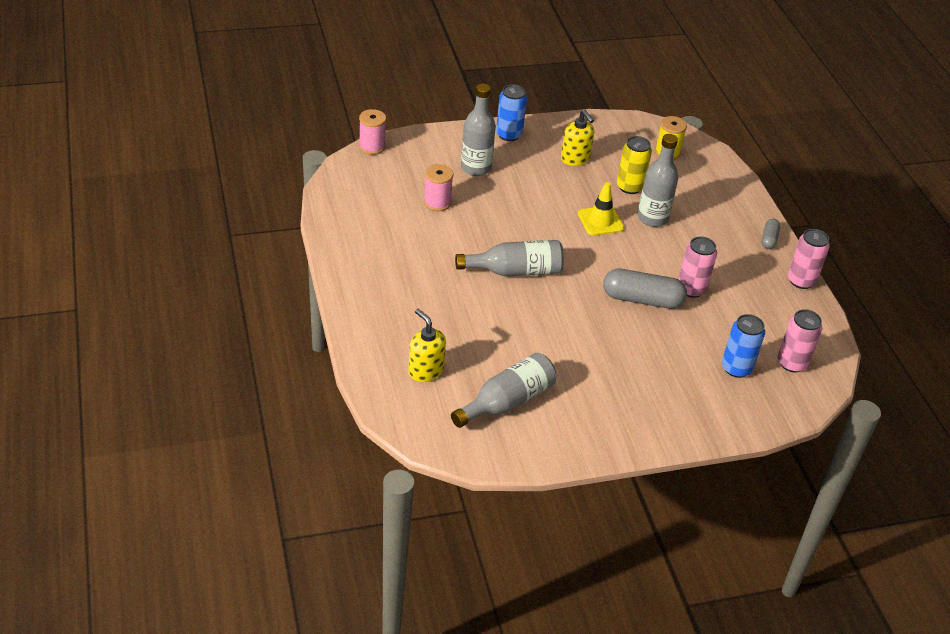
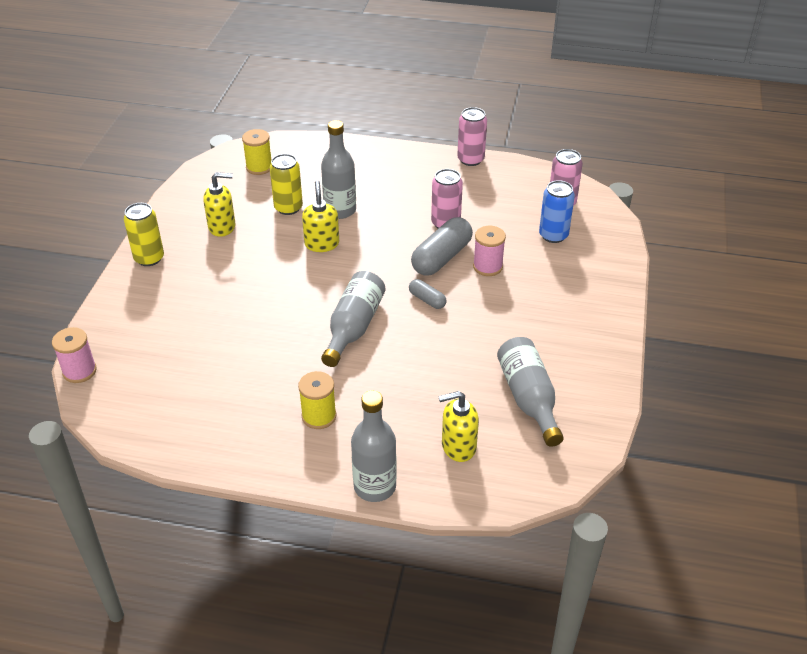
camera: 60 degrees left, 0 degrees up
pink spool [424,164,454,211] -> pink spool moved to [473,226,506,276]
grey bottle [461,83,496,176] -> grey bottle moved to [351,391,397,502]
blue can [496,85,527,141] -> yellow can [124,203,164,266]
yellow traffic cone [578,182,624,236] -> yellow soap dispenser [302,181,339,252]
grey capsule [762,219,780,249] -> grey capsule moved to [409,279,447,309]
none -> yellow spool [298,371,337,429]

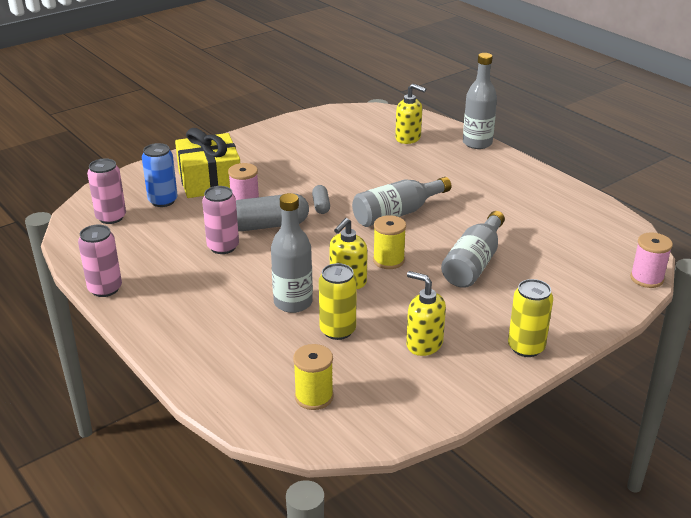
camera: 140 degrees left, 10 degrees down
yellow spool [298,371,337,429] -> yellow spool moved to [373,215,406,269]
grey bottle [497,337,564,447] -> grey bottle moved to [441,211,505,288]
none -> yellow gift [175,128,240,198]

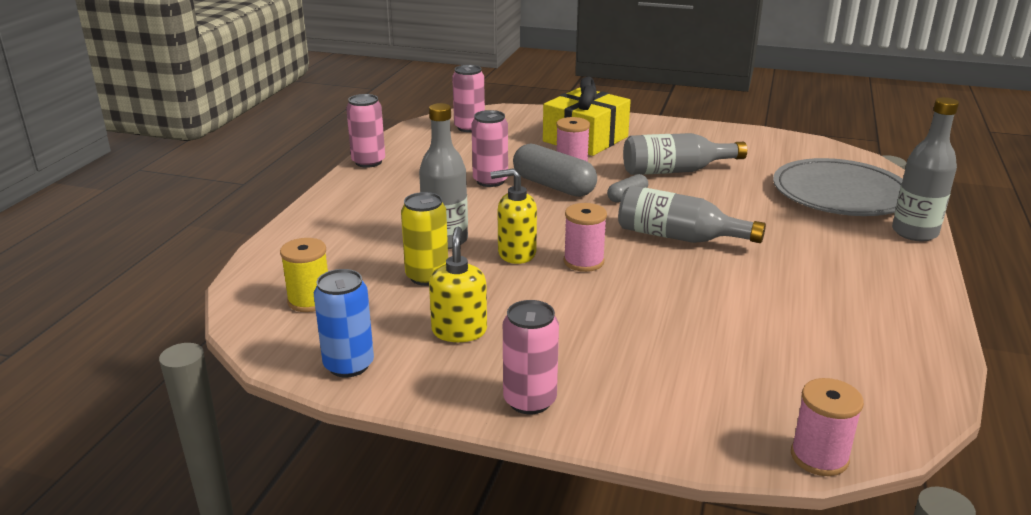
camera: 55 degrees right, 5 degrees down
blue can [142,143,178,207] -> blue can moved to [314,269,374,377]
yellow spool [373,215,406,269] -> pink spool [564,203,607,272]
yellow soap dispenser [395,84,426,144] -> grey plate [773,158,903,216]
grey bottle [441,211,505,288] -> grey bottle moved to [623,133,747,175]
yellow can [508,279,553,357] -> pink can [503,300,559,414]

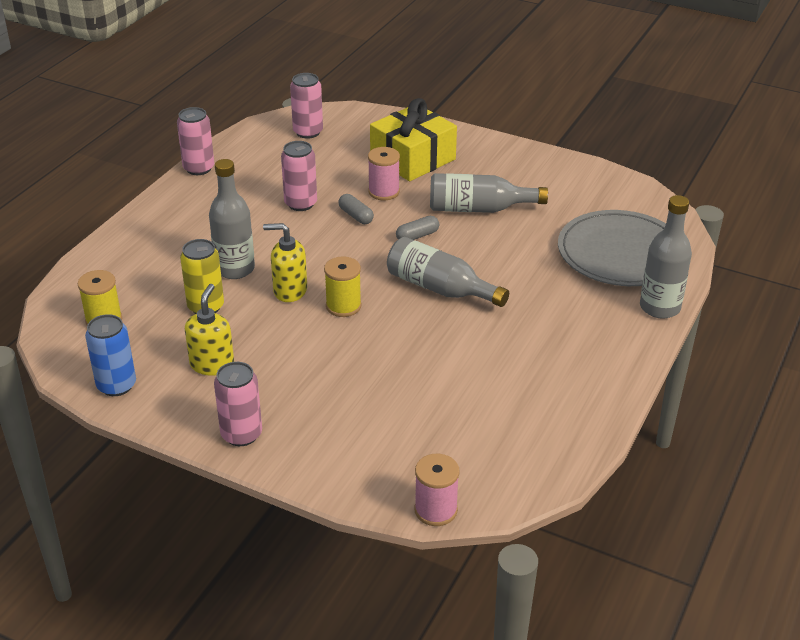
camera: 10 degrees right, 10 degrees up
grey capsule [513,144,597,197] -> grey capsule [338,194,374,224], size x0.52
pink spool [564,203,607,272] -> yellow spool [324,257,362,317]

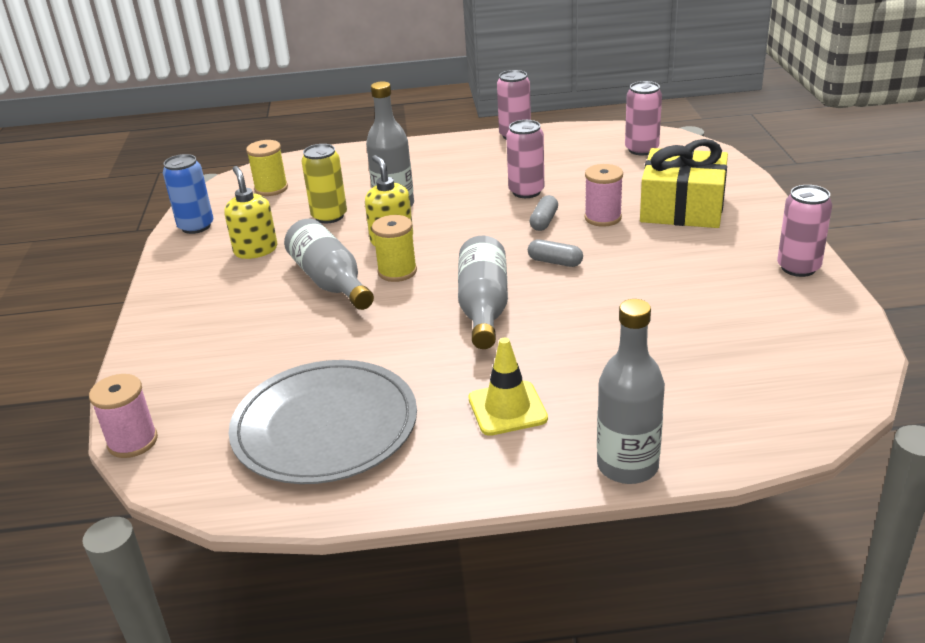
camera: 60 degrees right, 5 degrees down
yellow soap dispenser [185,284,234,376] -> yellow soap dispenser turned 90 degrees counterclockwise [224,166,278,259]
pink can [214,362,262,446] -> pink can moved to [777,185,832,277]
grey bottle [430,173,548,213] -> grey bottle moved to [284,219,374,310]
grey plate [558,210,666,286] -> grey plate moved to [229,360,417,484]
none -> yellow traffic cone [468,338,548,436]

